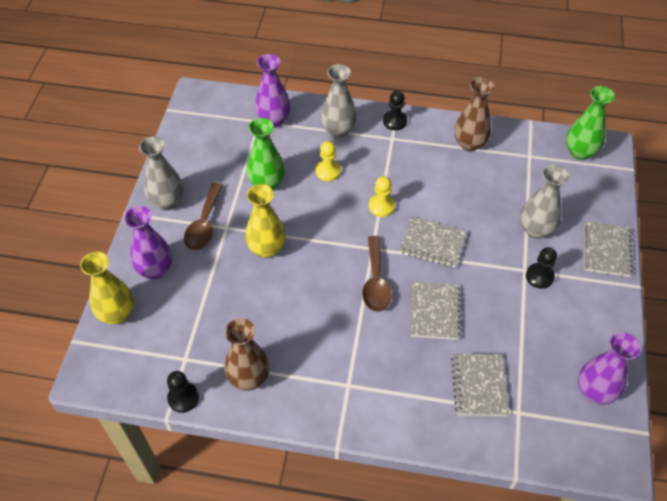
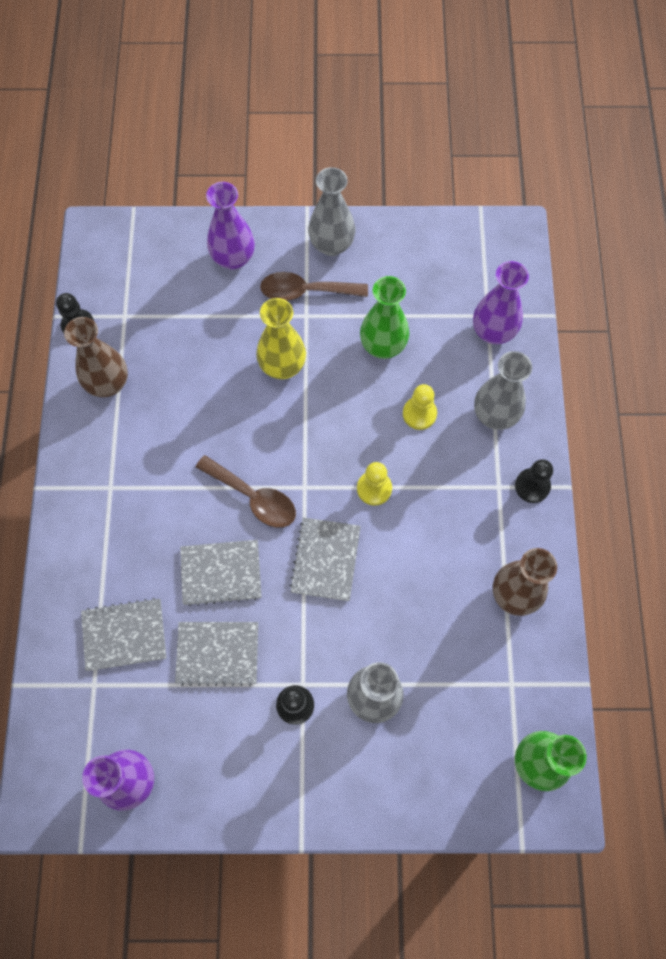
camera: 80 degrees right, 15 degrees up
yellow vase [80,252,134,324] -> none
brown spoon [362,236,392,312] -> brown spoon turned 135 degrees counterclockwise [196,455,296,528]
grey notebook [584,221,633,277] -> grey notebook moved to [175,622,258,686]

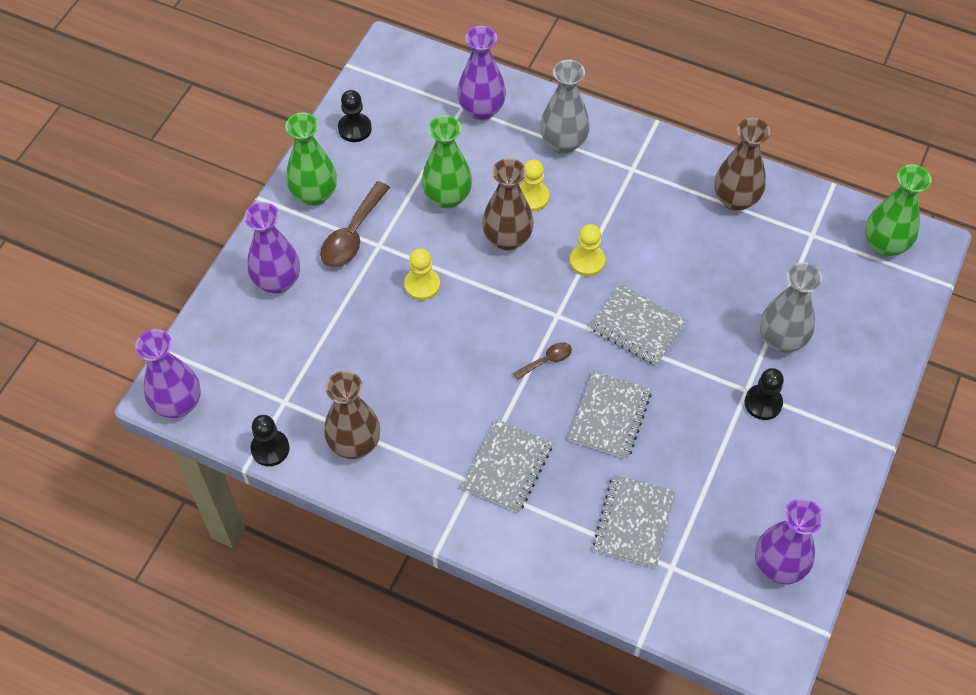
camera: 65 degrees left, 10 degrees down
grey notebook [175,622,258,686] -> grey notebook moved to [462,419,553,513]
brown spoon [196,455,296,528] -> brown spoon [513,342,572,380], size x0.54
yellow vase [256,298,306,379] -> yellow pawn [404,248,440,301]
grey vase [308,167,355,256] -> green vase [285,113,337,206]
black pawn [515,459,553,503] -> black pawn moved to [338,90,372,142]
none -> purple vase [135,329,201,418]
none -> brown vase [482,158,534,251]

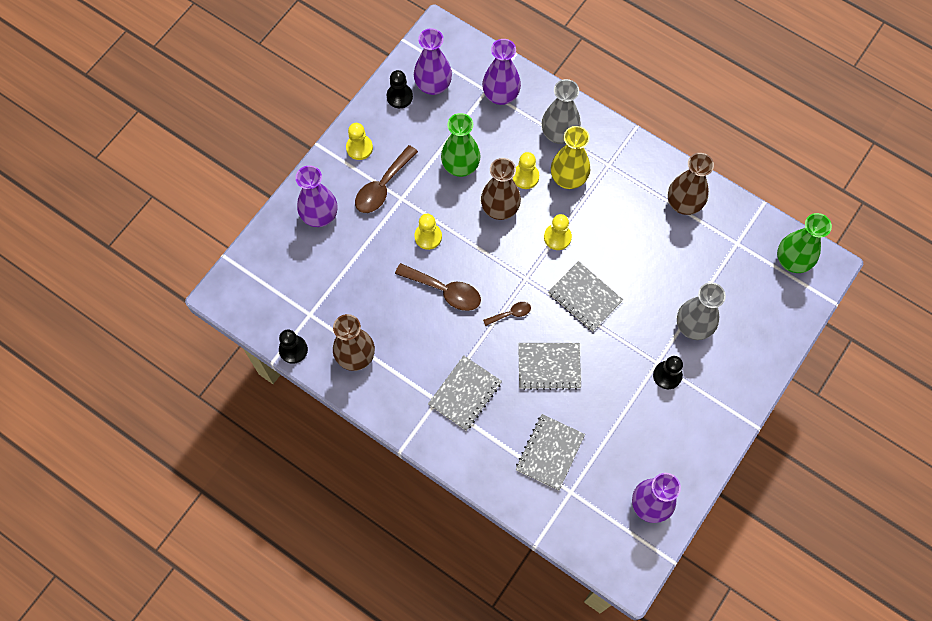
camera: 10 degrees right, 10 degrees up
purple vase [135,329,201,418] -> purple vase moved to [414,28,452,95]
green vase [285,113,337,206] -> yellow pawn [346,123,373,160]
grey notebook [569,371,651,459] -> grey notebook turned 60 degrees clockwise [518,343,581,390]
none -> brown spoon [395,263,481,311]
none -> yellow vase [551,126,590,189]

